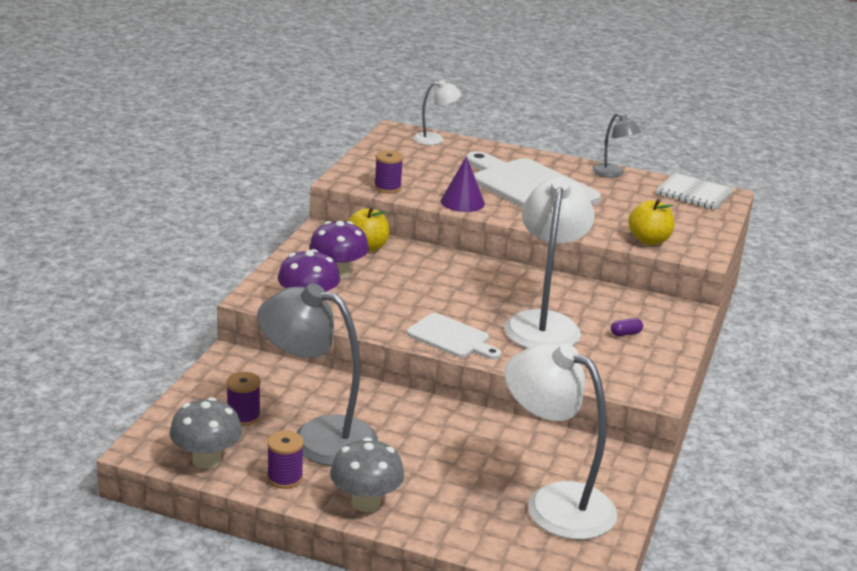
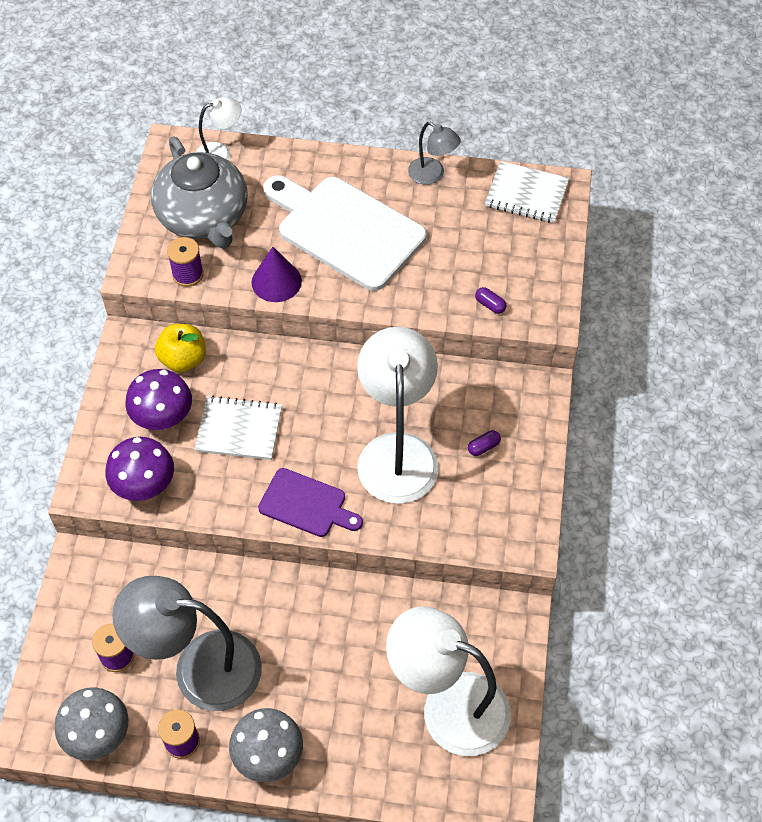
camera: 10 degrees left, 30 degrees up
white cutting board [407,313,501,360] -> purple cutting board [258,468,363,537]
yellow apple [628,199,674,245] -> purple capsule [475,287,507,314]
none -> grey teapot [151,137,248,249]
none -> white notebook [195,396,282,460]

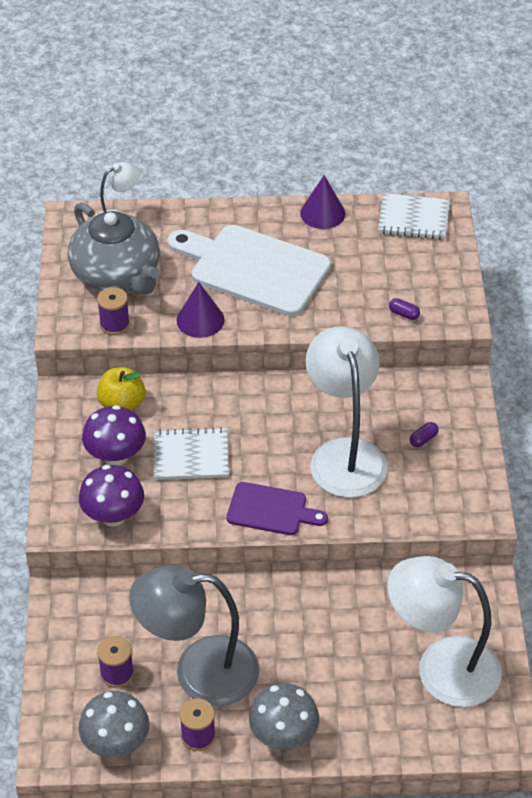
camera: 10 degrees left, 10 degrees down
grey lamp [408,122,461,185] -> purple cone [300,175,345,229]

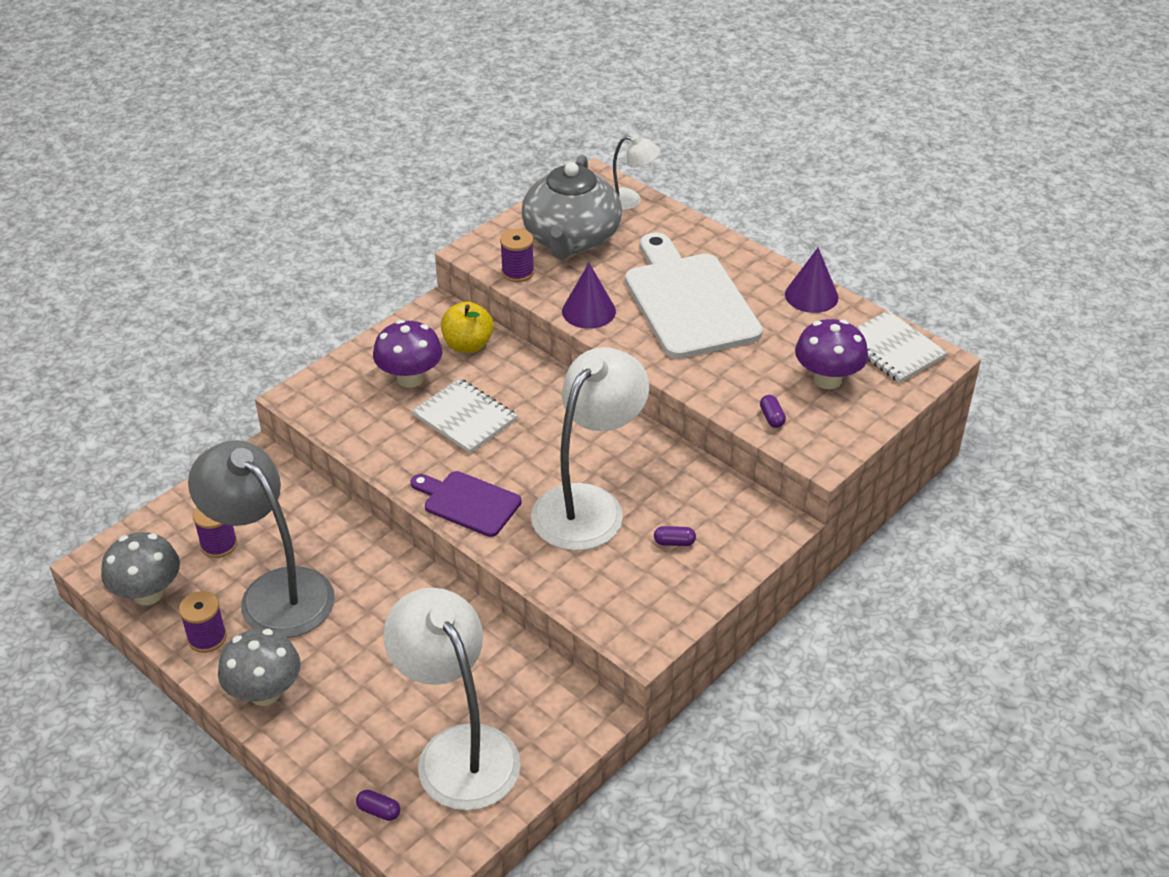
camera: 45 degrees right, 5 degrees down
purple mushroom [79,465,144,527] -> purple mushroom moved to [795,319,868,389]
purple cutting board [227,482,328,535] -> purple cutting board turned 150 degrees clockwise [411,471,522,537]
none -> purple capsule [356,790,400,821]

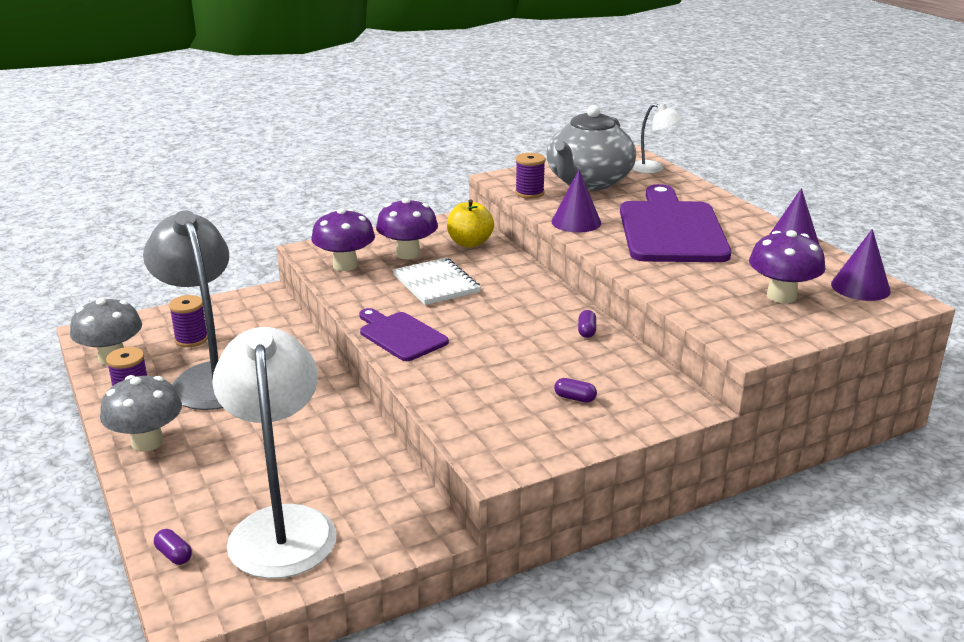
camera: 20 degrees right, 15 degrees down
white lamp [531,347,649,551] -> none
white cutting board [625,232,763,359] -> purple cutting board [620,184,731,262]
purple capsule [760,395,786,428] -> purple capsule moved to [578,310,596,338]
white notebook [856,311,948,383] -> purple cone [831,229,891,301]
none -> purple mushroom [311,208,375,271]

